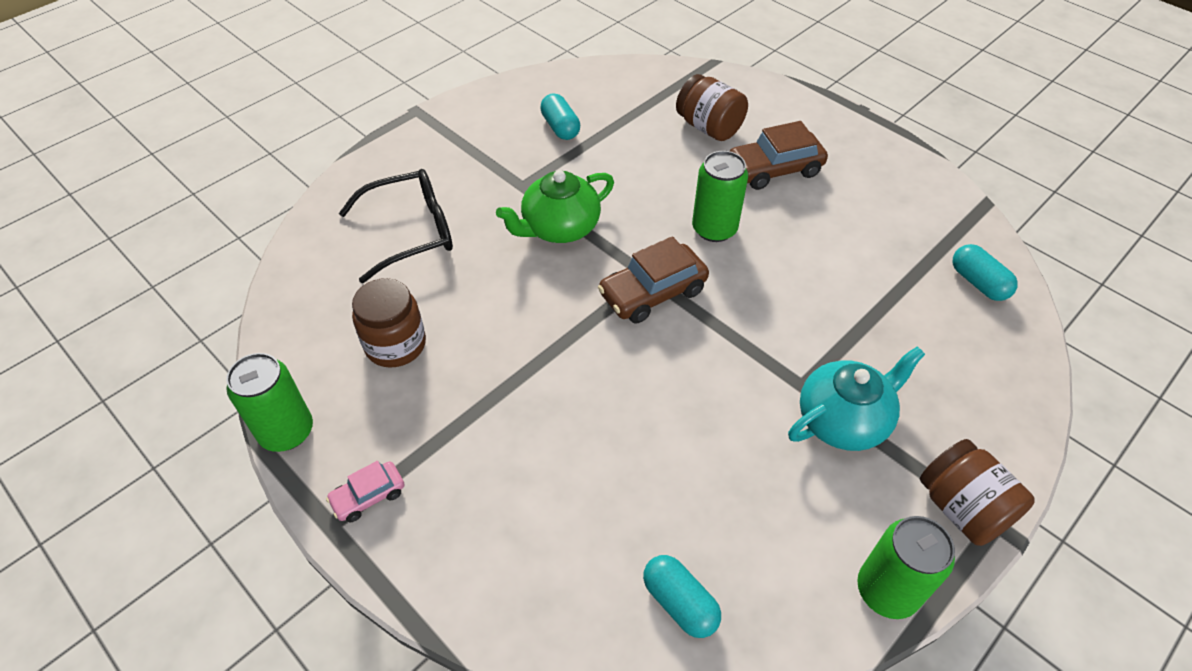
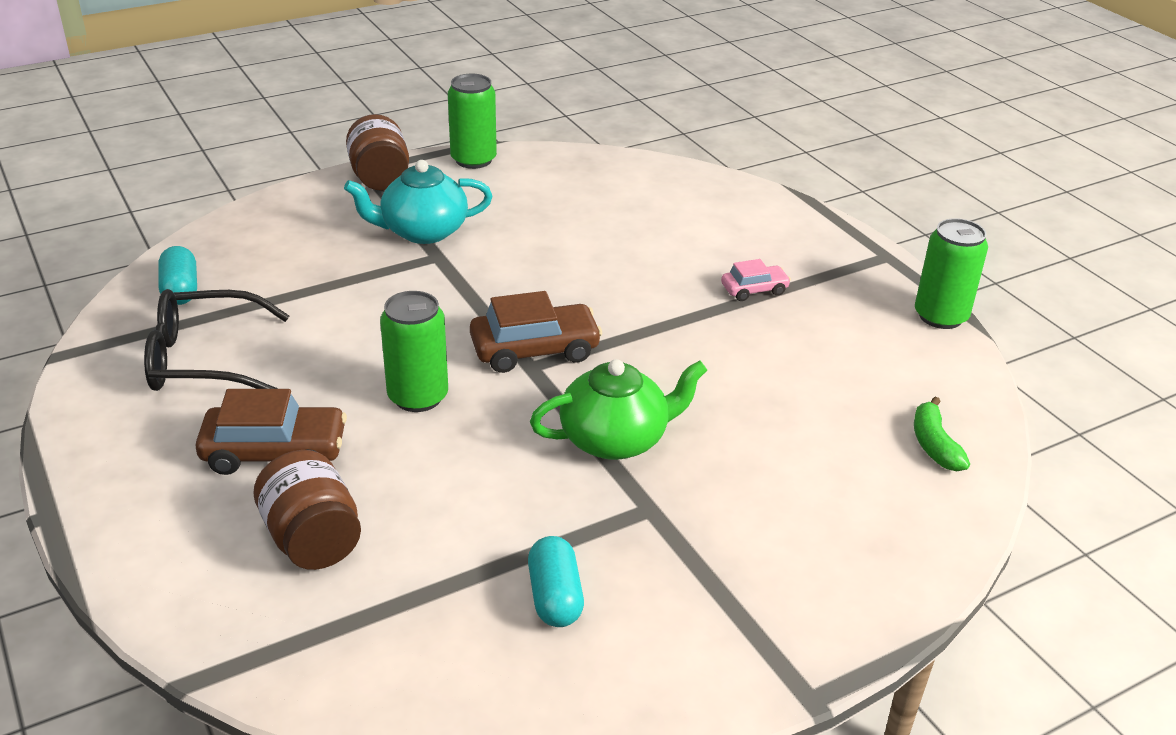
camera: 165 degrees left, 15 degrees down
pink car [326,461,405,522] -> pink car moved to [721,259,791,301]
black glasses [339,169,453,283] -> black glasses moved to [144,289,289,391]
brown jar [352,278,426,367] -> none
turquoise capsule [643,555,721,638] -> none
none -> green banana [914,397,970,471]

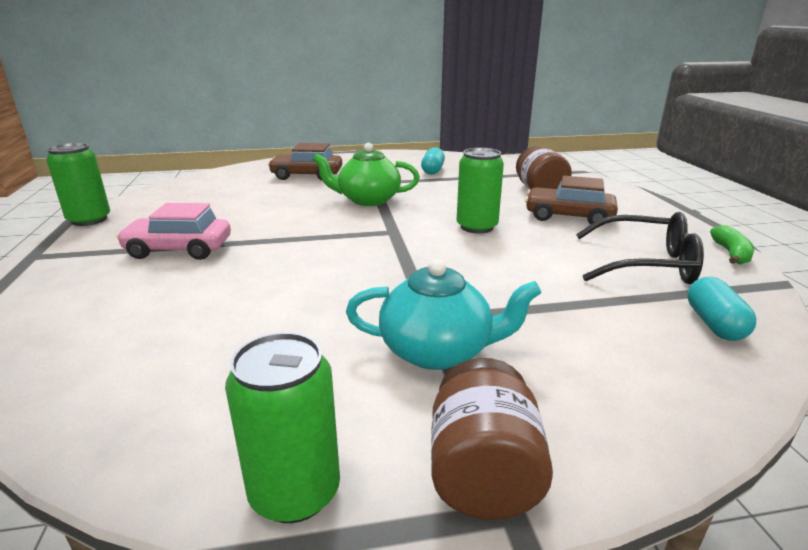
camera: 160 degrees left, 10 degrees down
brown car [470,291,602,373] -> brown car moved to [268,143,342,180]
pink car [721,259,791,301] -> pink car [116,203,231,260], size x1.78
green banana [914,397,970,471] -> green banana moved to [710,225,754,264]

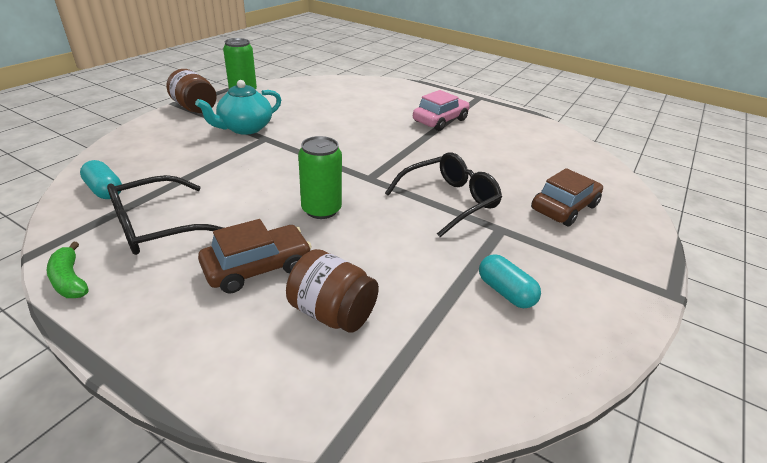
camera: 130 degrees right, 10 degrees up
green can [46,143,110,226] -> none
green teapot [313,143,420,206] -> black glasses [385,152,502,237]

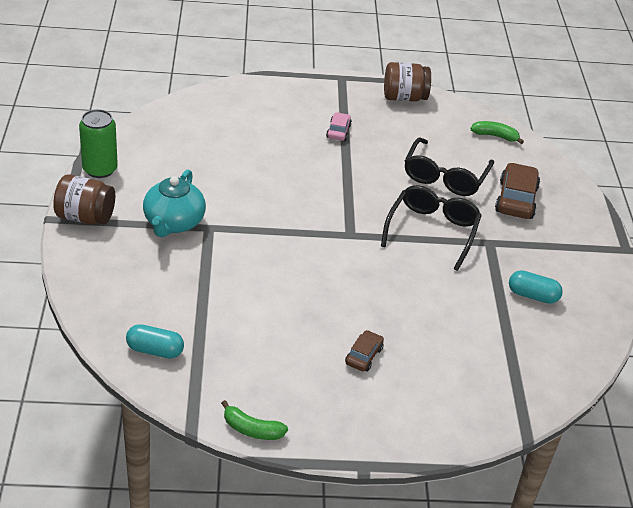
camera: 35 degrees left, 5 degrees up
black glasses [107,175,224,255] -> black glasses moved to [405,137,494,196]
brown car [198,219,312,294] -> brown car [345,330,384,372], size x0.56
brown jar [286,249,379,333] -> brown jar moved to [384,62,431,102]
green can [298,136,342,219] -> none
pink car [413,90,470,131] -> pink car [326,112,352,141], size x0.56
none -> green banana [470,121,524,144]

